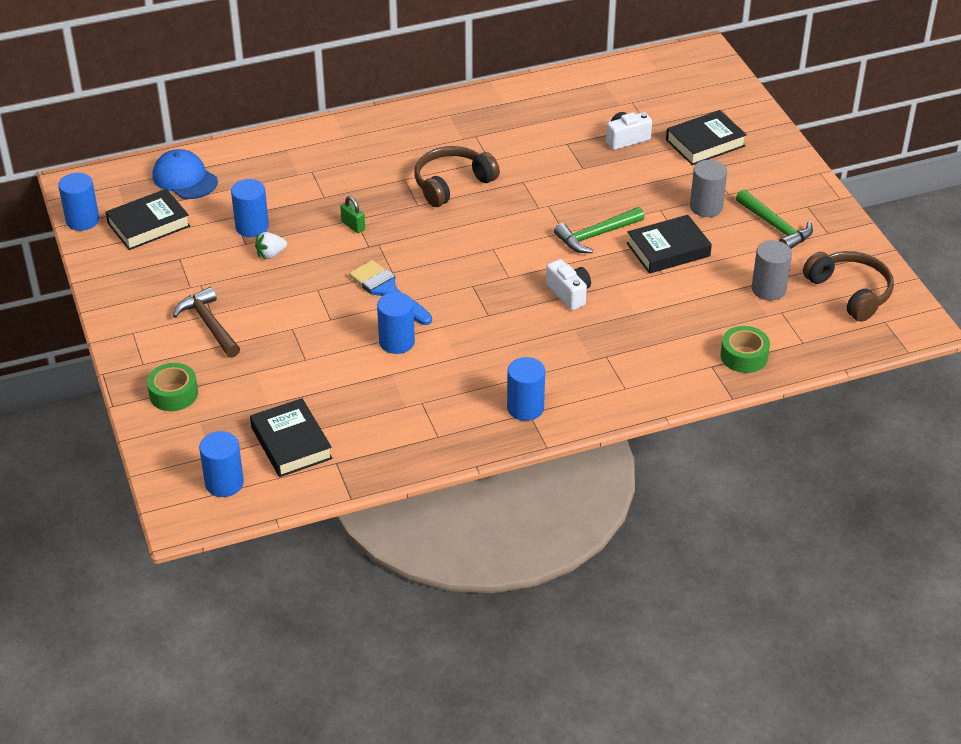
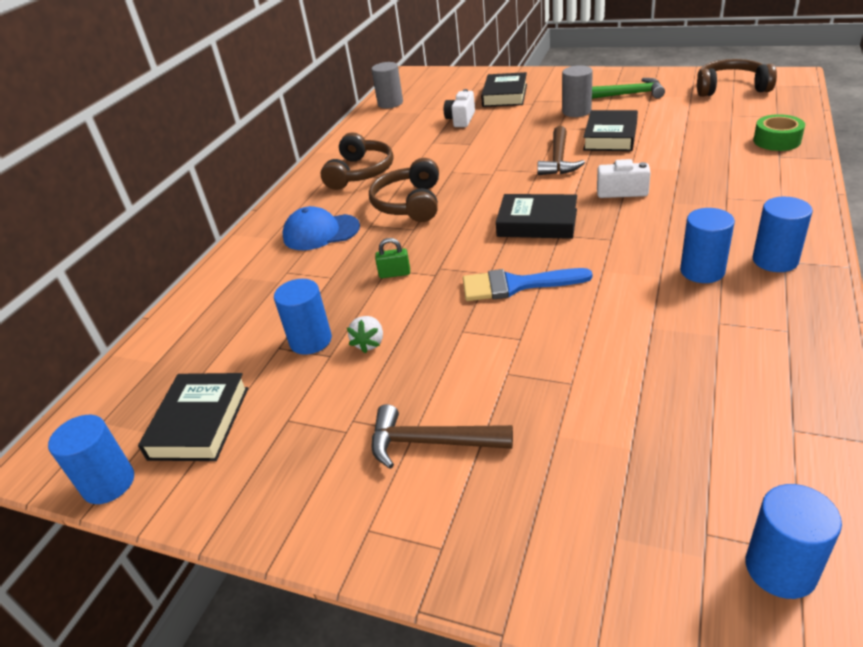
camera: 45 degrees left, 5 degrees down
green tape [147,363,198,411] -> none
blue cap [153,149,218,199] -> blue cap moved to [282,206,360,250]
black book [250,398,333,477] -> black book moved to [496,194,577,239]
blue cylinder [377,292,415,354] -> blue cylinder moved to [680,208,735,283]
green hammer [554,207,644,253] -> brown hammer [537,126,585,175]
grey cylinder [752,240,792,301] -> grey cylinder moved to [372,62,403,109]
none -> brown headphones [320,132,393,190]

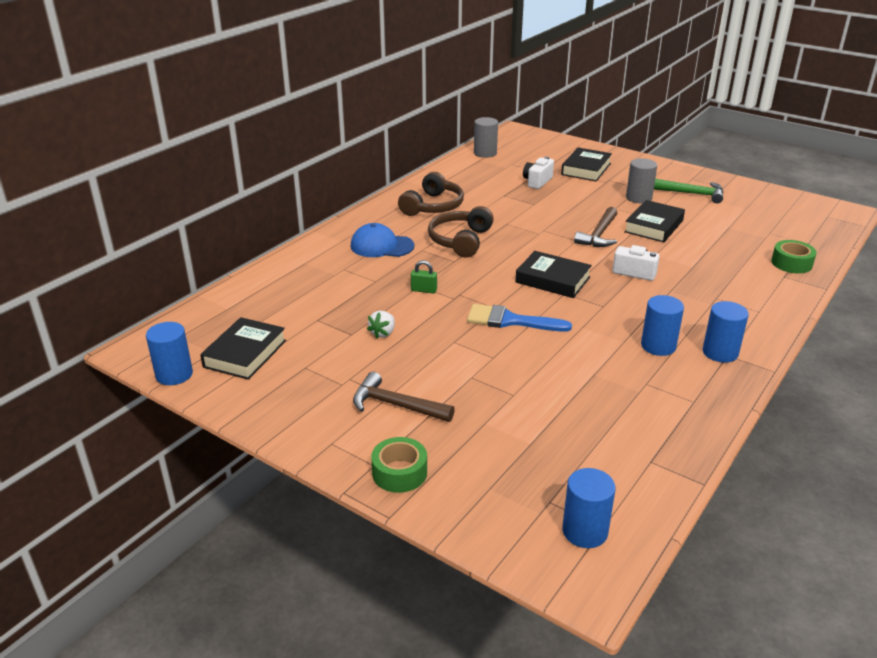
camera: 10 degrees right, 5 degrees down
blue cylinder [274,279,332,355] -> none
brown headphones [697,59,777,97] -> none
none -> green tape [371,437,427,493]

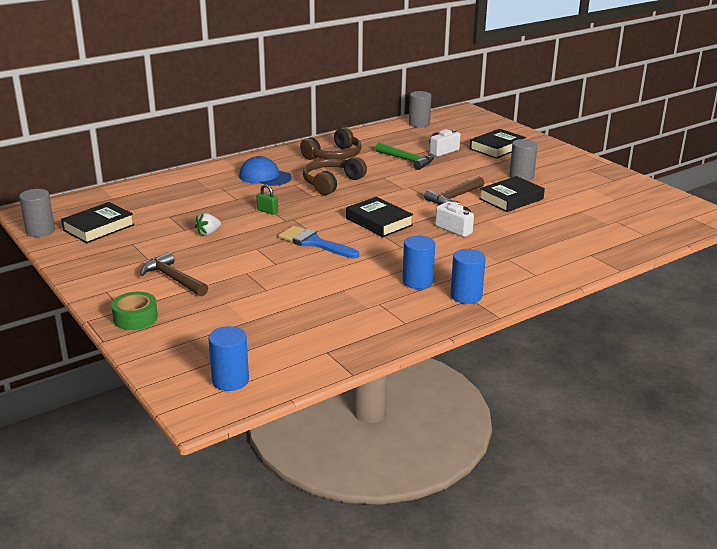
camera: 20 degrees right, 5 degrees down
blue cylinder [146,322,193,385] -> grey cylinder [19,189,55,237]
green hammer [654,179,723,203] -> green hammer moved to [375,142,434,170]
green tape [771,240,817,274] -> none

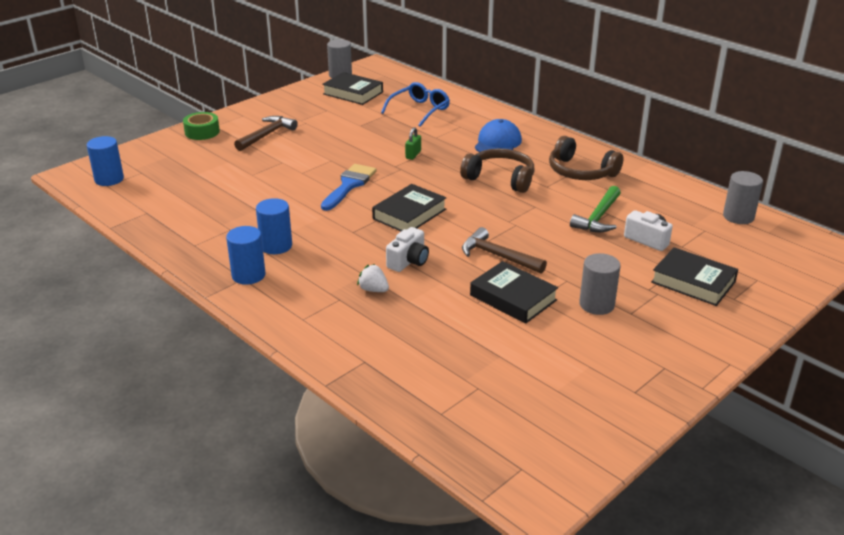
camera: 80 degrees right, 5 degrees up
white strawberry [195,213,221,236] -> white strawberry moved to [357,264,389,292]
none -> blue glasses [381,82,450,127]

